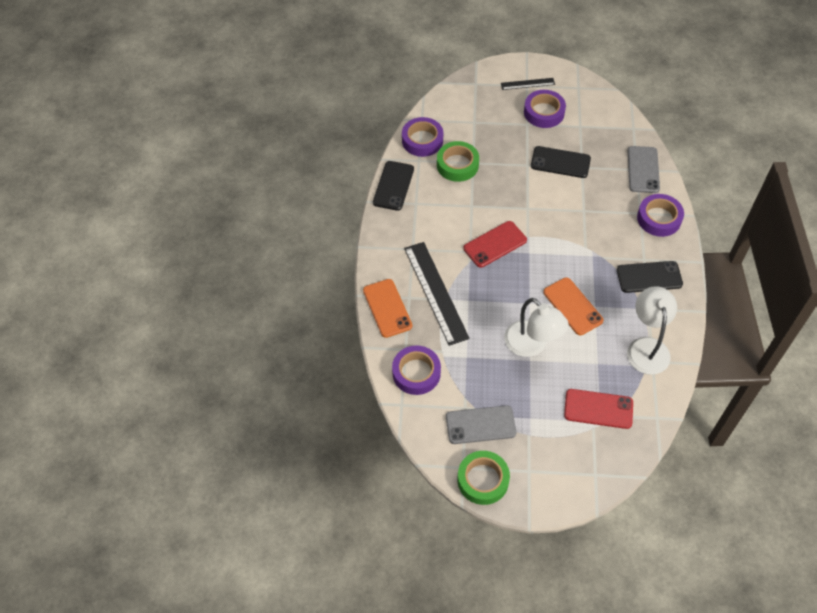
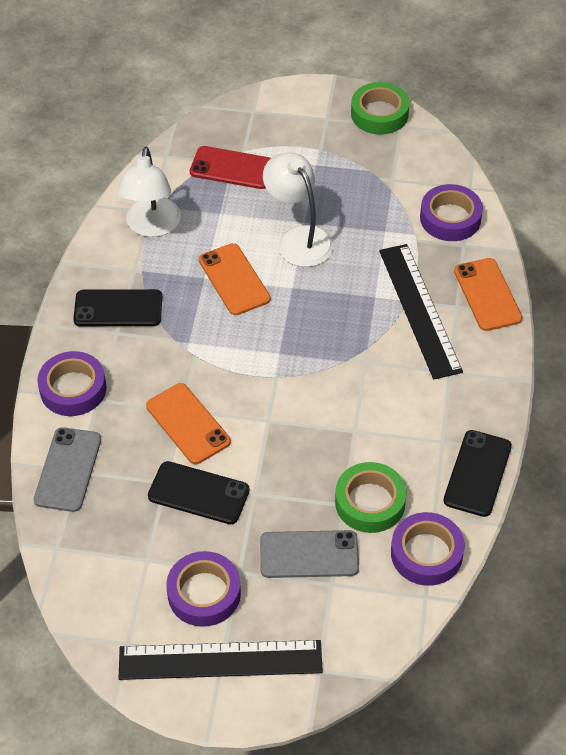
camera: 175 degrees left, 5 degrees down
grey phone [446,405,516,444] -> grey phone moved to [260,530,359,578]
red phone [464,221,527,268] -> none
black ruler [501,78,555,90] -> black ruler [119,640,323,680], size x1.99
none -> orange phone [146,383,231,464]

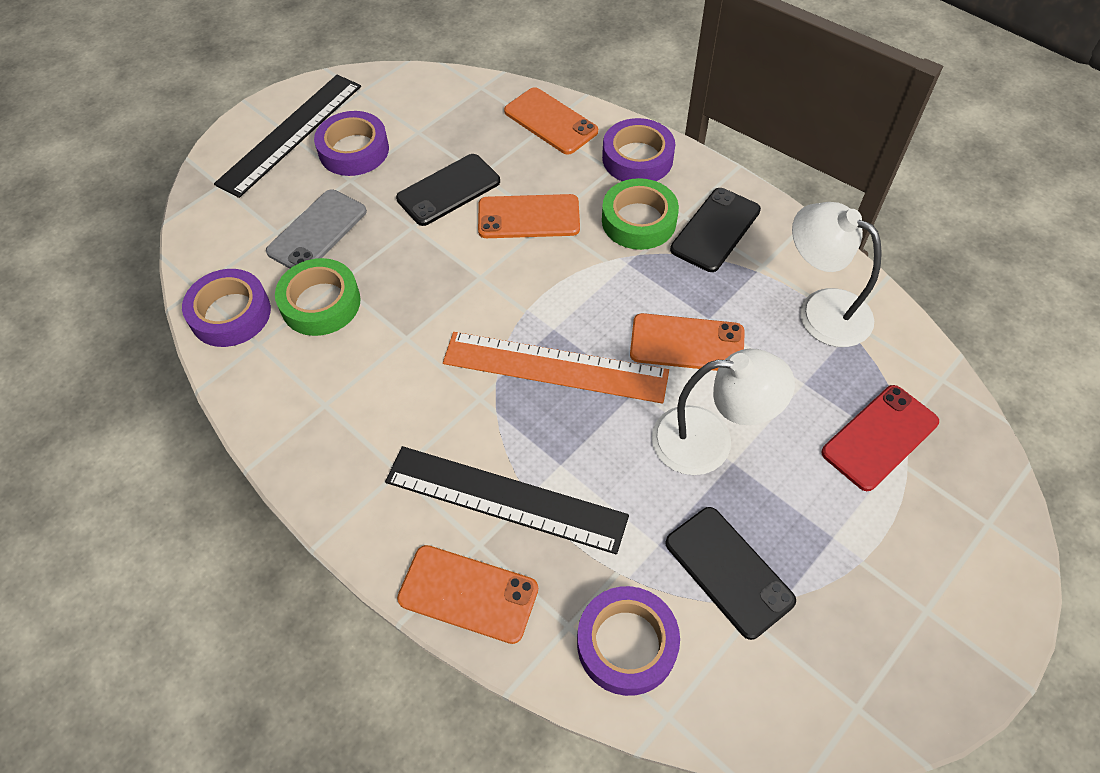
camera: 125 degrees right, 5 degrees up
grey phone [34,427,101,512] -> orange phone [504,87,598,155]
green tape [351,82,409,135] -> green tape moved to [602,178,679,250]
black phone [444,430,512,517] -> black phone moved to [665,507,796,640]
none -> orange ruler [443,332,669,404]

